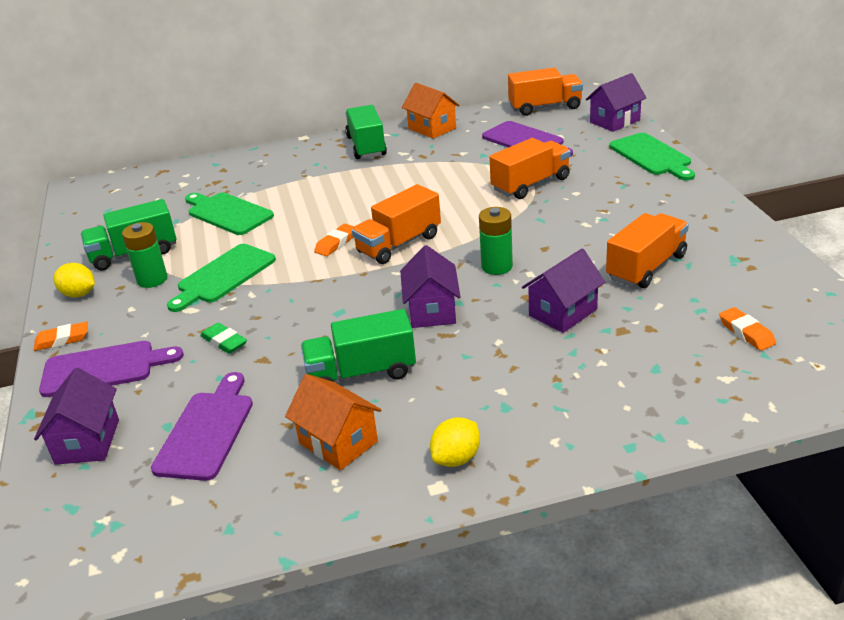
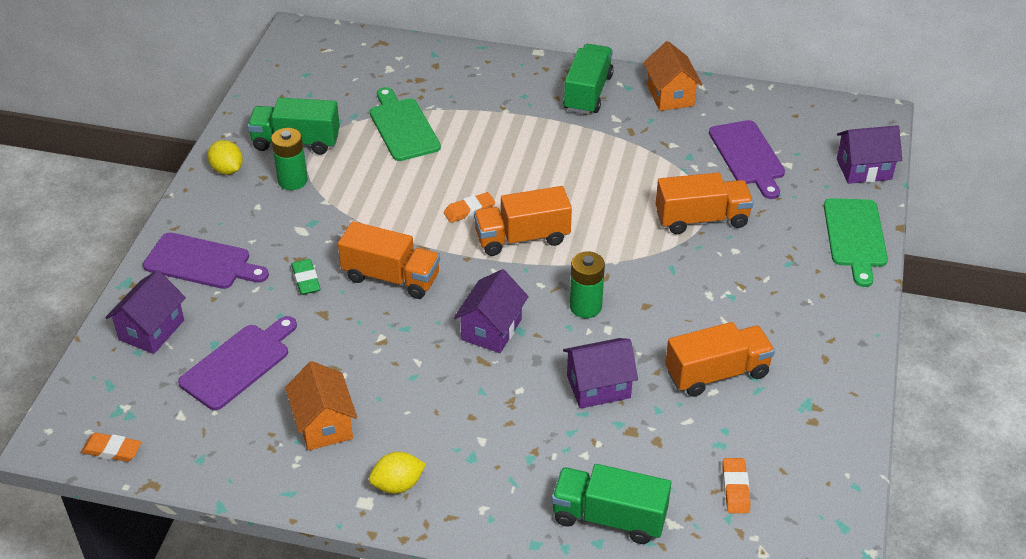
camera: 25 degrees right, 10 degrees up
orange eraser [34,322,88,351] -> orange eraser moved to [81,433,142,462]
green cutting board [167,244,276,312] -> none
green truck [301,309,416,382] -> green truck moved to [552,464,671,544]
orange truck [508,68,583,116] -> orange truck moved to [338,221,440,299]

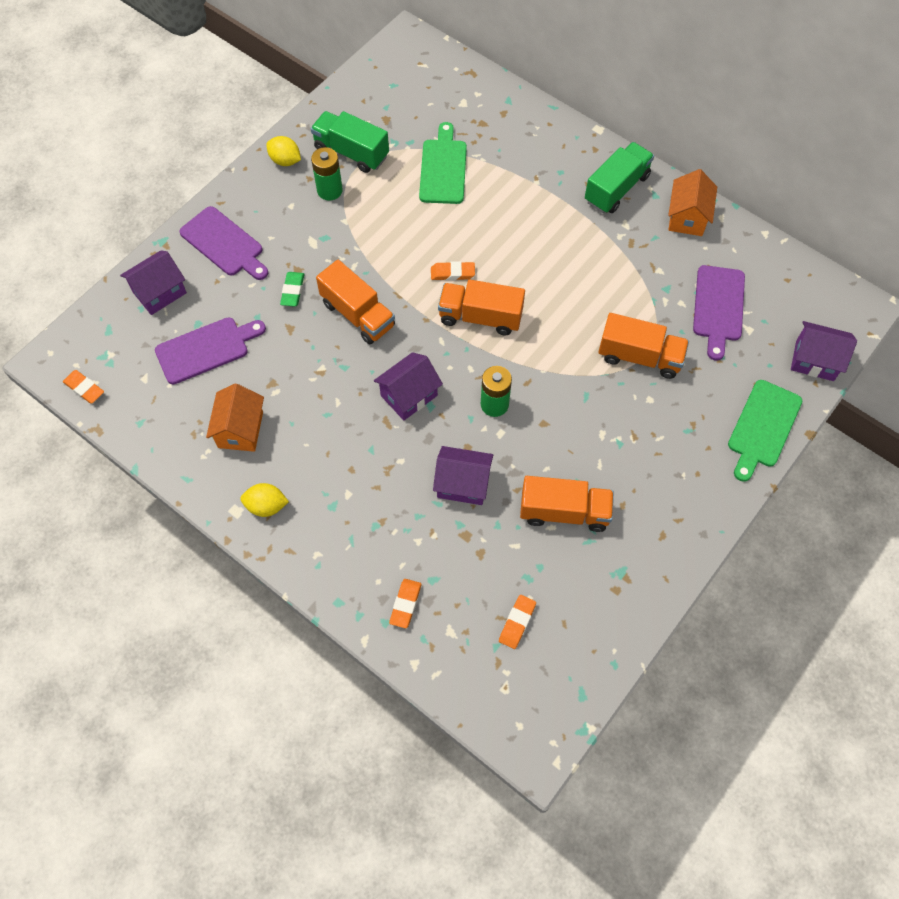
camera: 25 degrees right, 20 degrees up
yellow lemon [207,140,243,175] -> yellow lemon turned 45 degrees counterclockwise [266,136,301,166]
green truck [552,464,671,544] -> orange eraser [389,579,421,628]

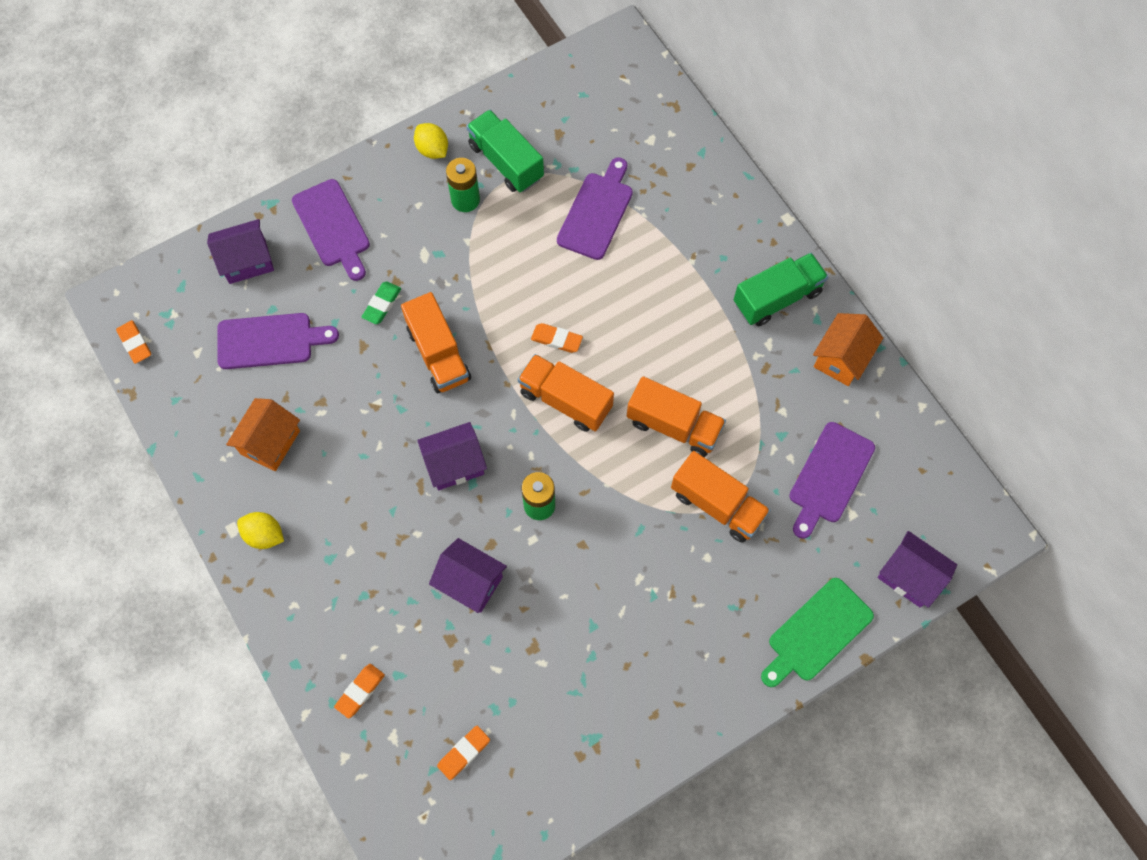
camera: 20 degrees right, 5 degrees up
green cutting board [419,122,467,204] -> purple cutting board [557,157,633,260]
orange truck [520,476,614,532] -> orange truck moved to [627,376,726,457]

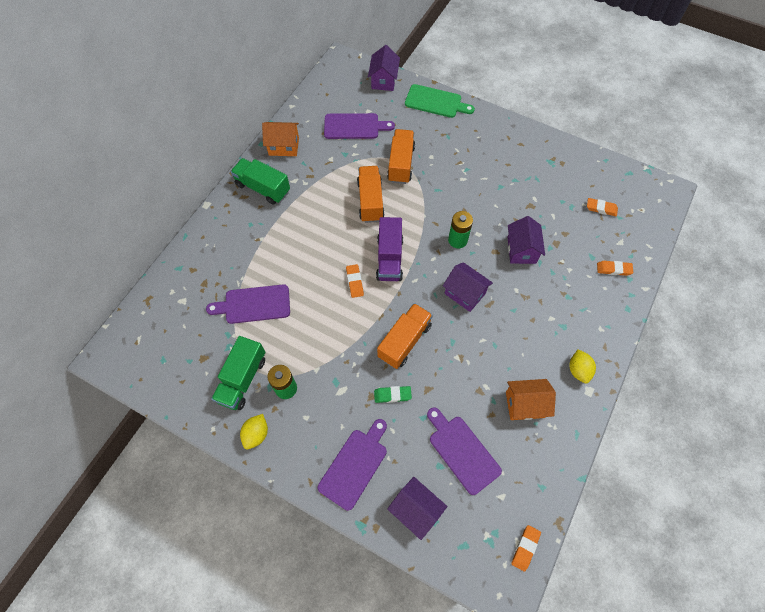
camera: 120 degrees left, 5 degrees down
orange truck [518,354,614,432] -> purple truck [376,217,403,281]

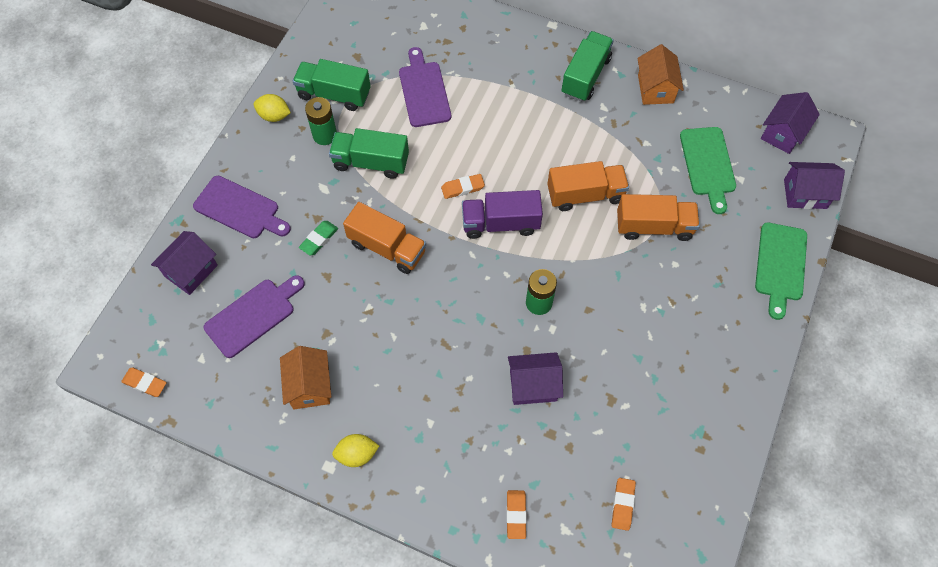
camera: 85 degrees right, 0 degrees up
purple cutting board [324,113,395,139] -> green cutting board [680,127,736,214]
green eraser [374,386,412,403] -> green eraser turned 45 degrees clockwise [299,221,338,256]
purple house [443,262,493,312] -> purple house moved to [761,92,820,154]
none -> green truck [329,128,409,179]

